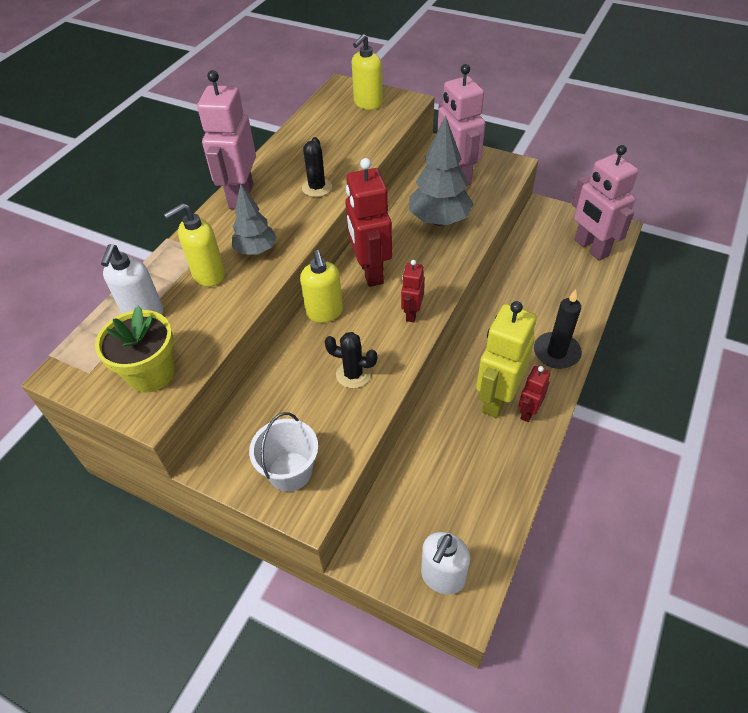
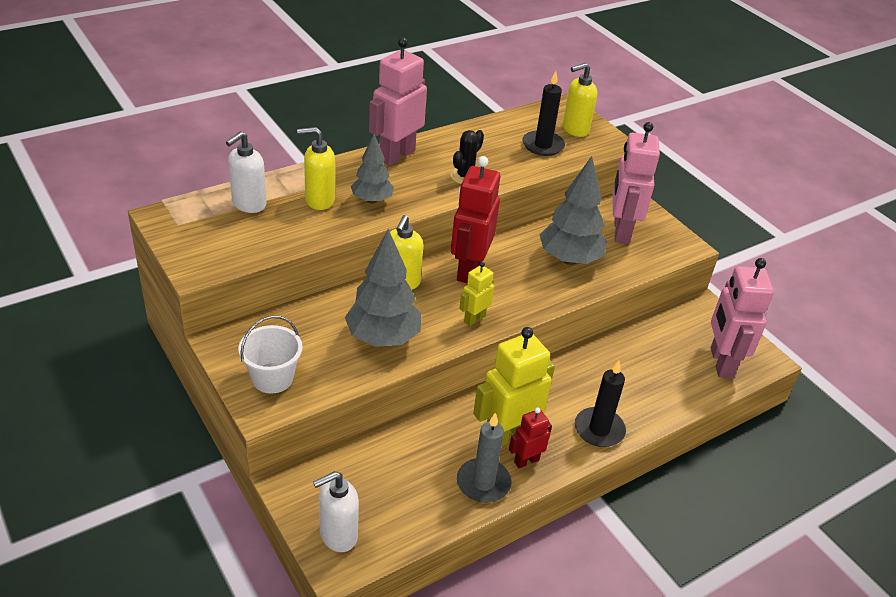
camera: 25 degrees right, 10 degrees down
yellow flower pot [95,306,175,393] -> none
black cactus [324,332,377,388] -> grey tree [345,229,421,347]
red robot [401,260,425,322] -> yellow robot [459,261,494,326]
none -> grey candle [457,413,511,503]
none -> black candle [522,71,565,156]

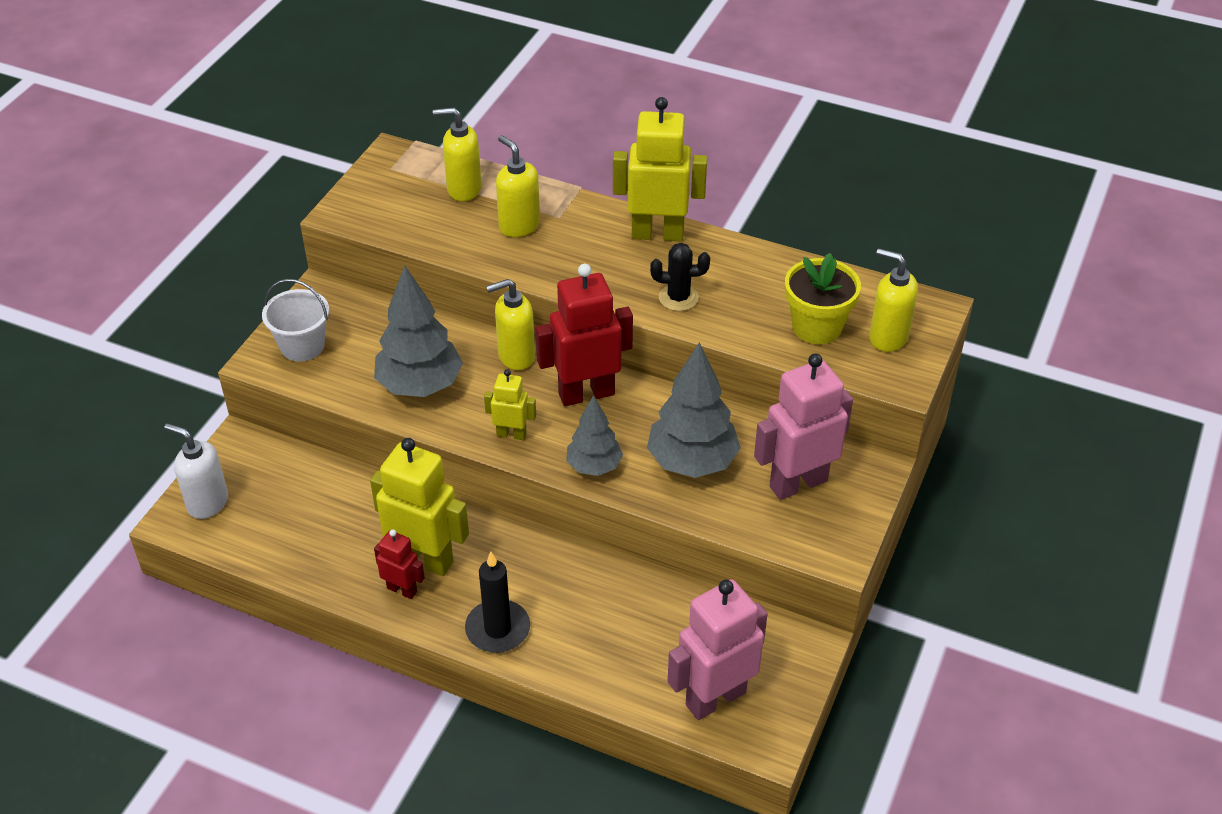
camera: 60 degrees right, 5 degrees up
white soap dispenser [226,131,266,213] -> yellow soap dispenser [433,107,482,201]
grey tree [351,134,394,204] -> grey tree moved to [566,395,623,476]
pink robot [369,37,427,166] -> yellow robot [613,97,707,241]
grey candle [457,413,511,503] -> none
black candle [522,71,565,156] -> yellow flower pot [785,253,861,344]

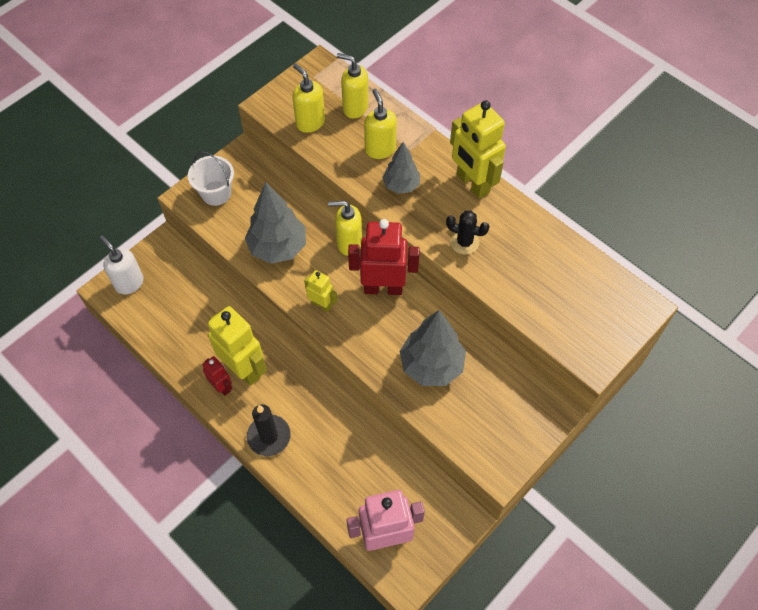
camera: 20 degrees right, 15 degrees up
grey tree [566,395,623,476] -> grey tree moved to [382,142,420,194]
yellow robot [613,97,707,241] -> yellow robot turned 150 degrees counterclockwise [450,100,506,199]
pink robot [754,353,853,500] -> none
yellow flower pot [785,253,861,344] -> none
yellow soap dispenser [869,249,918,352] -> yellow soap dispenser moved to [292,63,325,133]

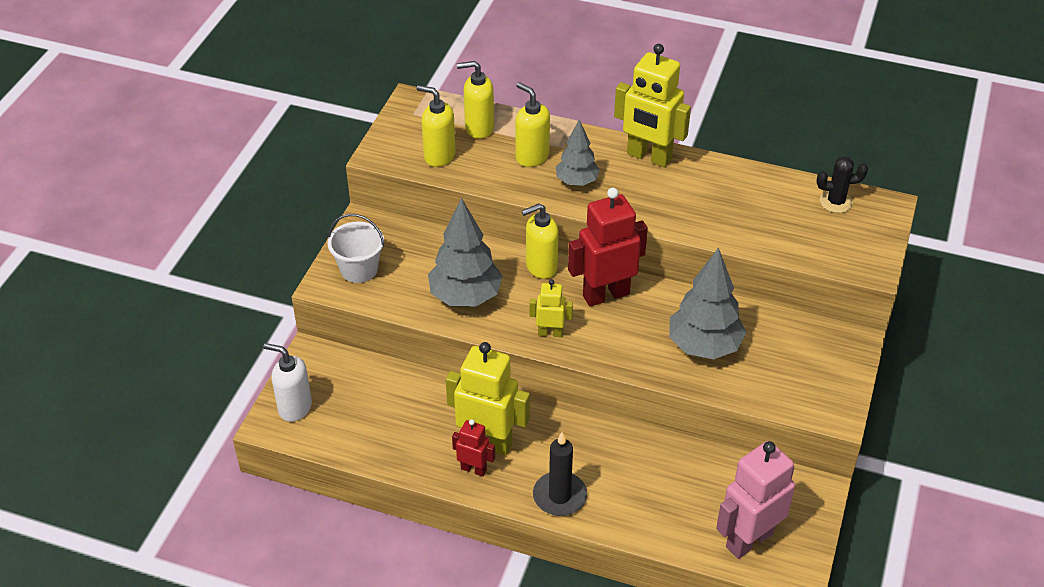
camera: 25 degrees left, 15 degrees down
black cactus [446,211,490,254] -> black cactus moved to [817,156,868,213]

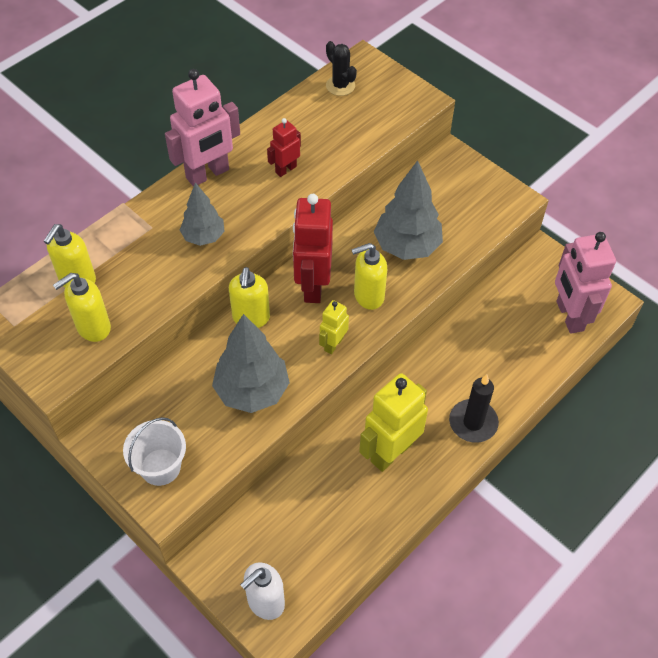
camera: 65 degrees left, 10 degrees up
red robot [452,419,495,477] -> red robot moved to [267,118,301,177]
yellow soap dispenser [515,82,550,167] -> yellow soap dispenser moved to [351,243,387,310]
yellow robot [614,44,691,167] -> pink robot [165,69,240,187]
black cactus [817,156,868,213] -> black cactus turned 60 degrees counterclockwise [326,41,357,96]

